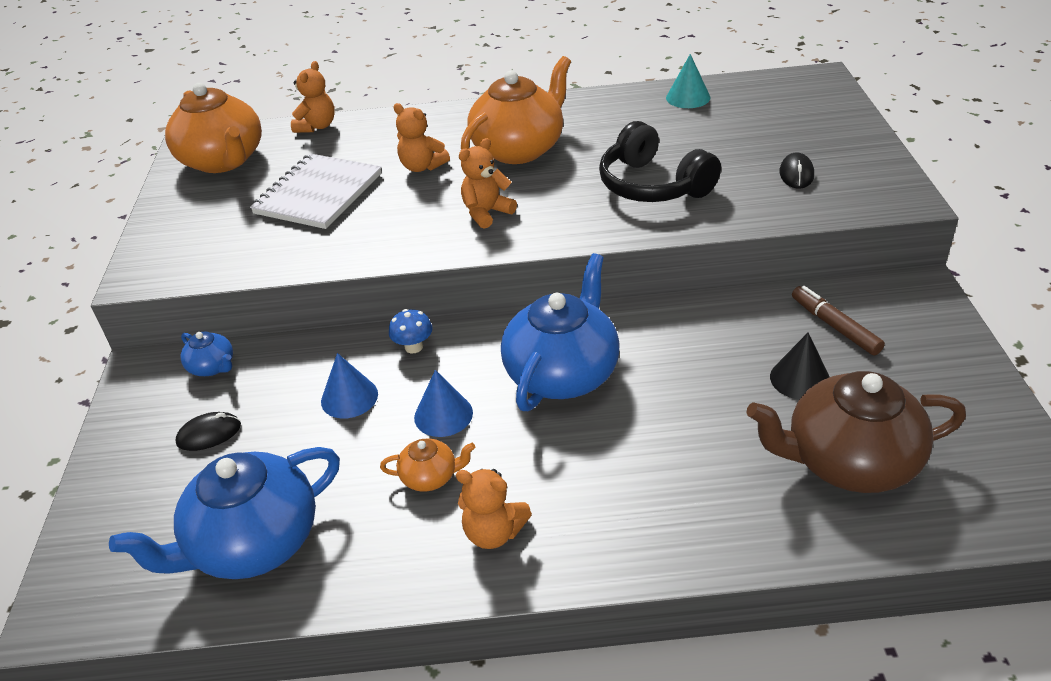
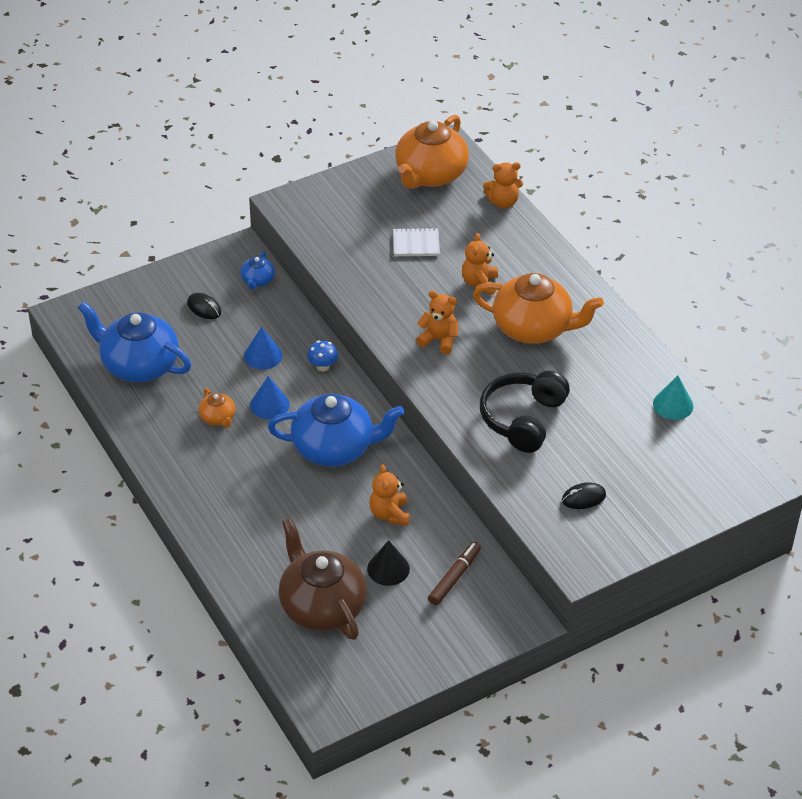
camera: 60 degrees right, 5 degrees up
white notebook [250,153,381,229] -> white notebook [393,228,440,256], size x0.56
orange teddy bear [456,469,532,549] -> orange teddy bear moved to [370,464,410,526]

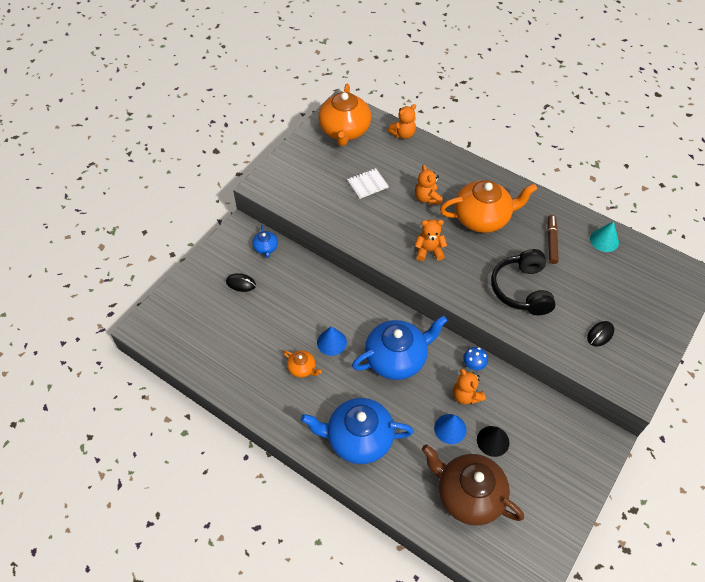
camera: 25 degrees left, 10 degrees up
blue teapot [77,301,191,383] -> blue teapot moved to [301,398,414,464]
blue cone [244,327,283,370] -> blue cone moved to [434,414,467,444]
blue mushroom [307,341,338,371] -> blue mushroom moved to [463,347,488,370]
brown marker [428,542,481,605] -> brown marker moved to [547,215,559,264]

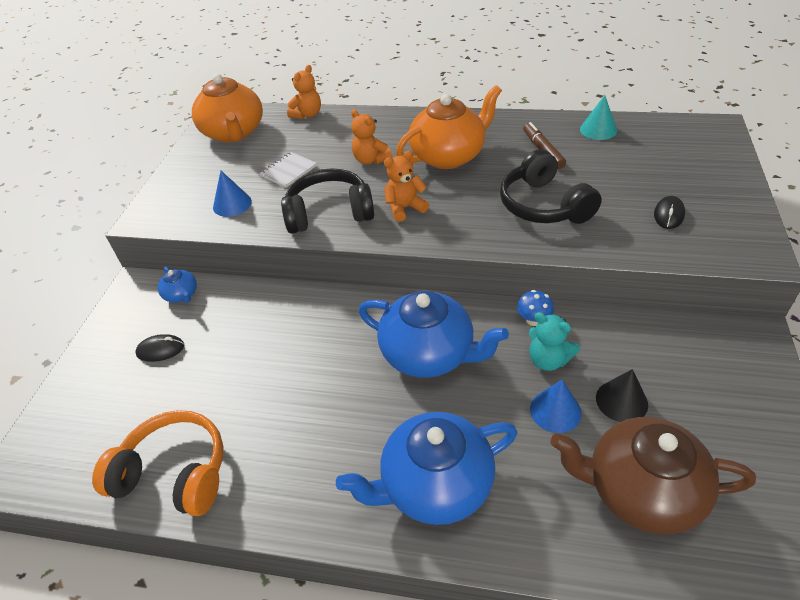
camera: 20 degrees left, 10 degrees down
orange teapot [283,350,322,378] -> none
blue cone [317,326,347,356] -> blue cone moved to [213,171,252,217]
blue teapot [352,315,448,380] -> blue teapot turned 75 degrees clockwise [359,291,509,378]
orange teddy bear [453,369,486,404] -> turquoise teddy bear [529,312,580,371]
none -> orange headphones [92,410,224,516]
none -> black headphones [281,168,374,234]

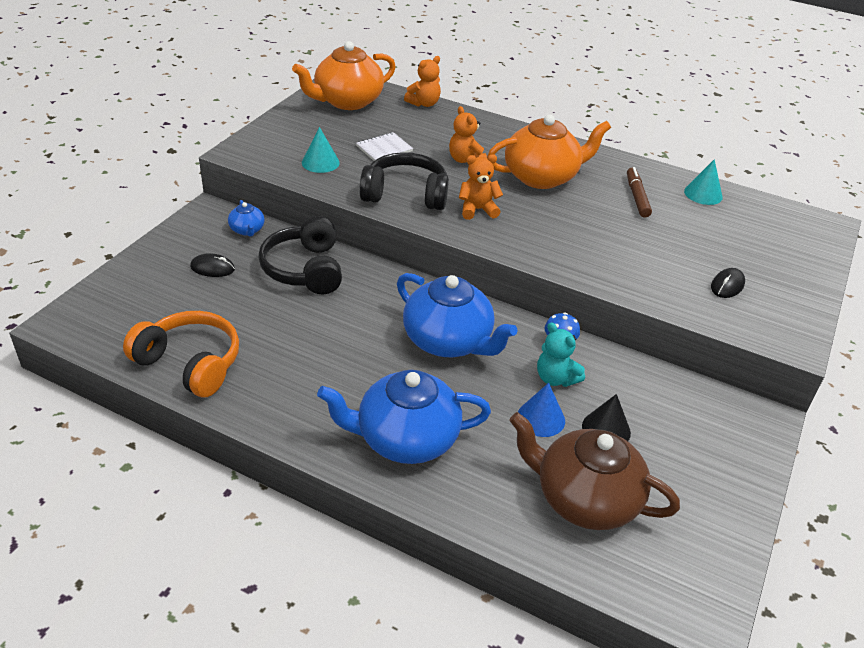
camera: 10 degrees right, 5 degrees down
orange teapot [192,73,263,143] -> orange teapot turned 60 degrees clockwise [292,41,396,110]
blue cone [213,171,252,217] -> turquoise cone [302,127,340,173]
black headphones [500,149,602,224] -> black headphones moved to [258,216,342,294]

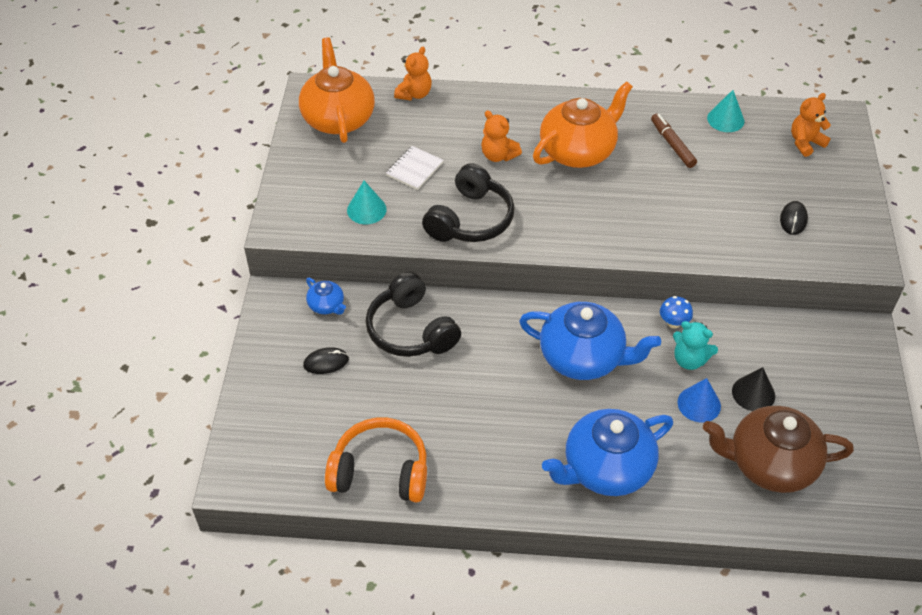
camera: 20 degrees left, 10 degrees up
orange teapot [292,41,396,110] -> orange teapot turned 135 degrees clockwise [299,37,375,143]
black headphones [359,152,449,210] -> black headphones turned 135 degrees clockwise [422,163,514,242]
orange teddy bear [459,154,503,220] -> orange teddy bear moved to [791,93,831,157]

